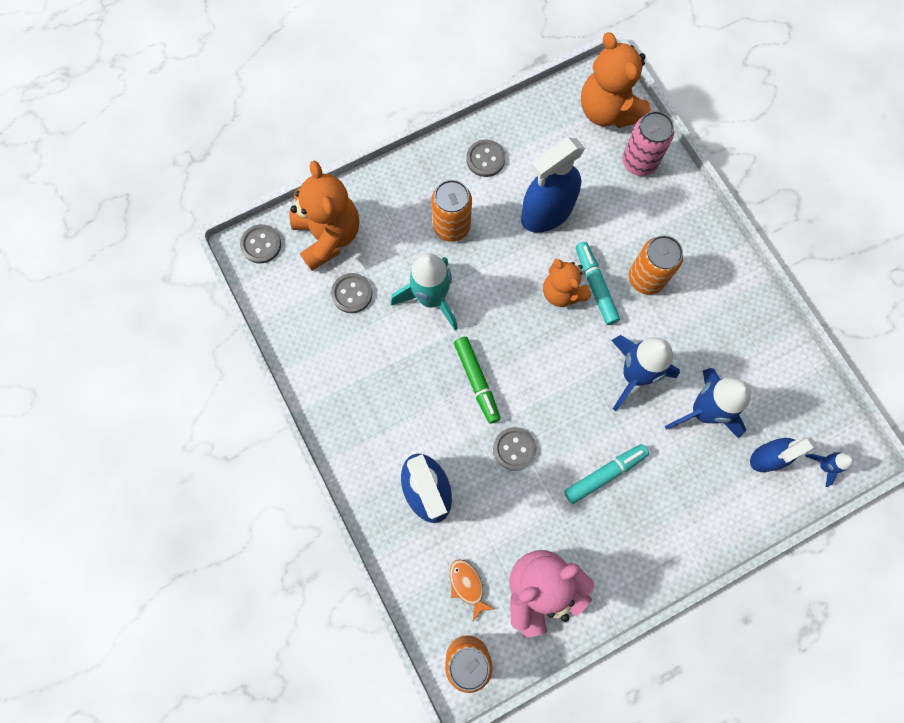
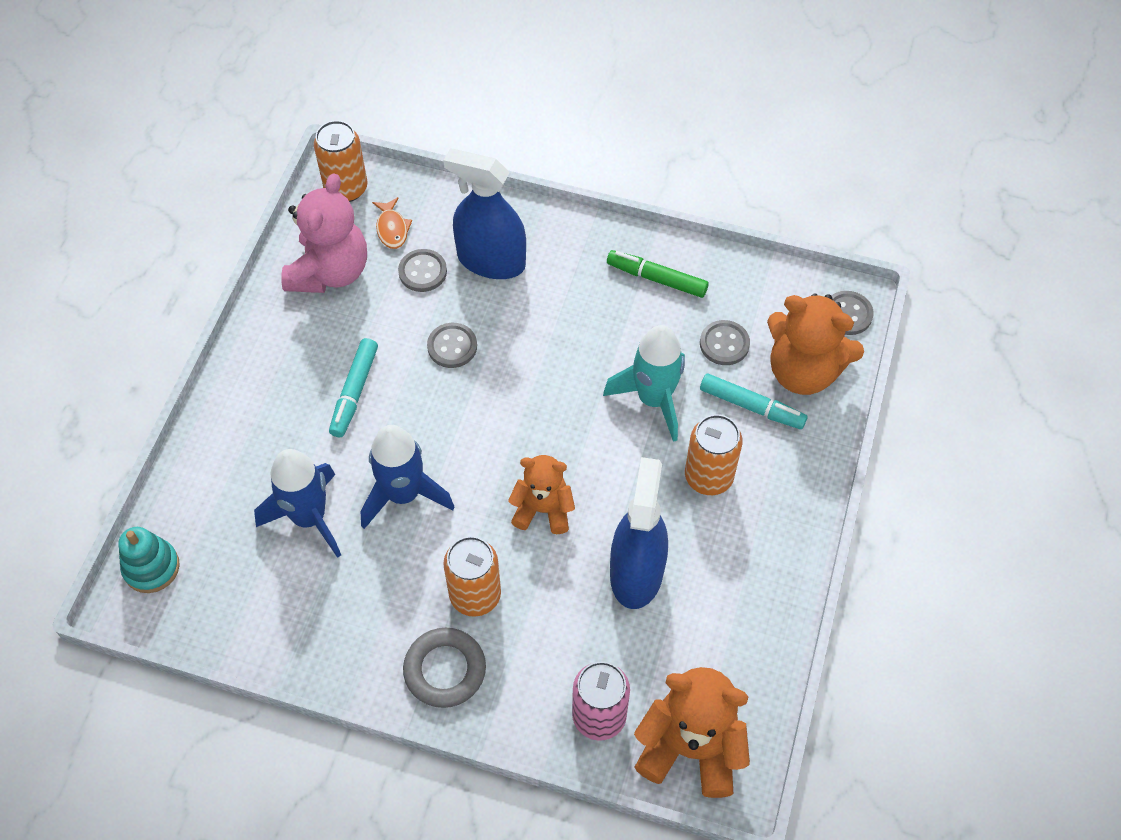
camera: 135 degrees right, 15 degrees down
orange fish [450,559,494,621] -> orange fish turned 60 degrees clockwise [372,197,412,249]
green marker [454,337,500,424] -> green marker moved to [607,250,709,298]
grey button [466,139,505,177] -> grey button moved to [398,249,447,292]
turquoise marker [576,242,620,325] -> turquoise marker moved to [700,374,808,429]
blue spray bottle [750,437,816,472] -> none
blue rocket [805,452,854,487] -> turquoise stacking toy [118,527,180,593]
none -> grey ring [403,628,486,708]

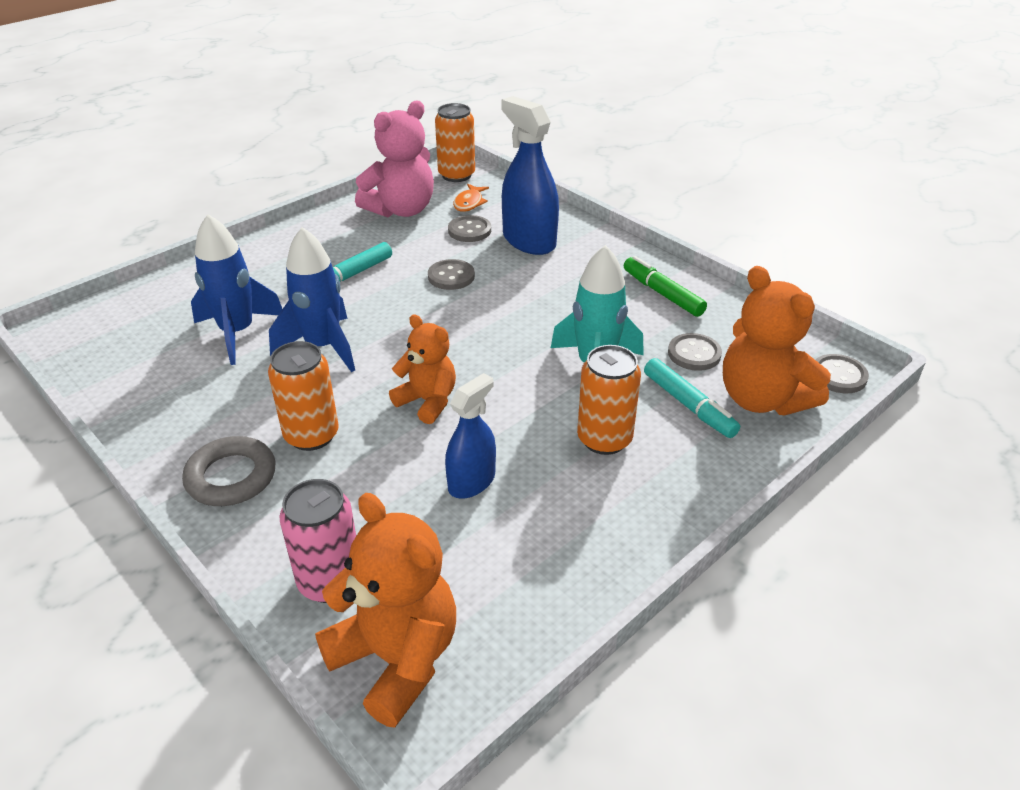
camera: 30 degrees right, 20 degrees down
turquoise stacking toy [118,527,180,593] -> none
blue spray bottle [610,457,668,609] -> blue spray bottle [445,373,496,499], size x0.62

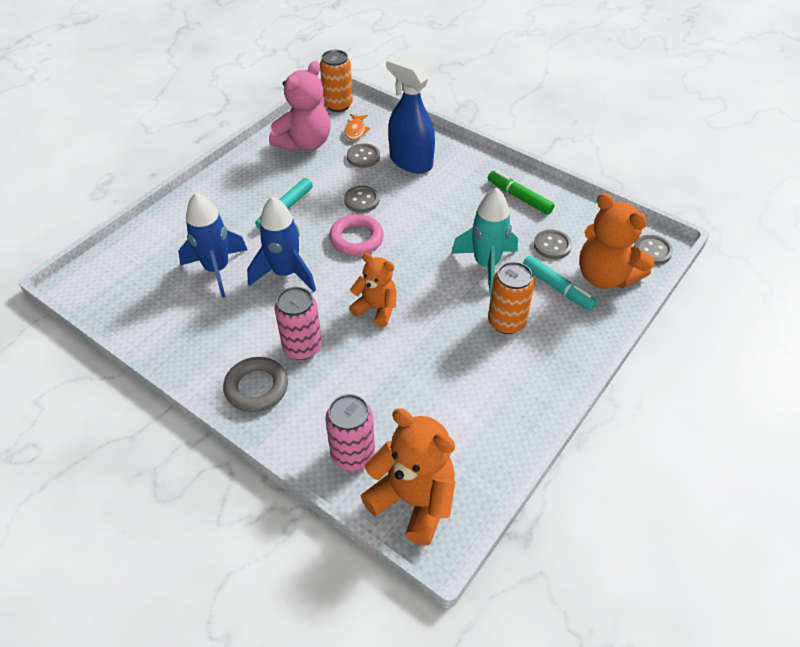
camera: 10 degrees left, 10 degrees up
orange can [268,341,339,451] -> pink can [275,287,322,360]
blue spray bottle [445,373,496,499] -> none
none -> pink ring [329,214,384,256]

